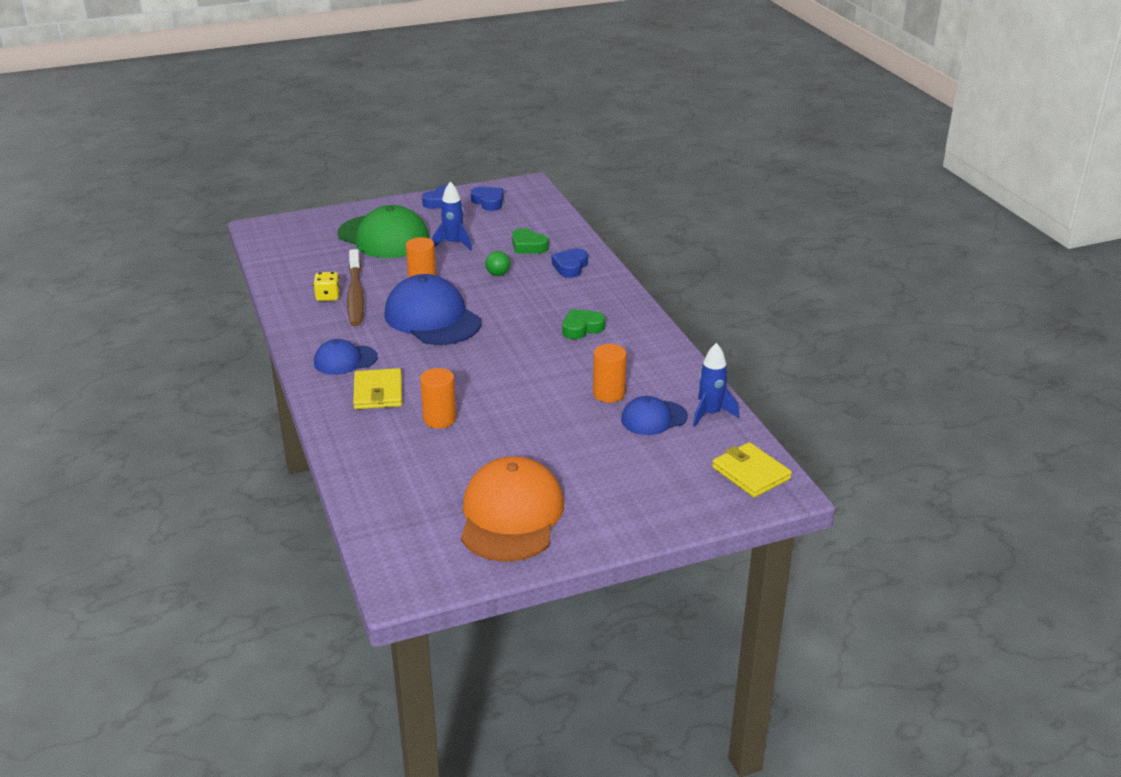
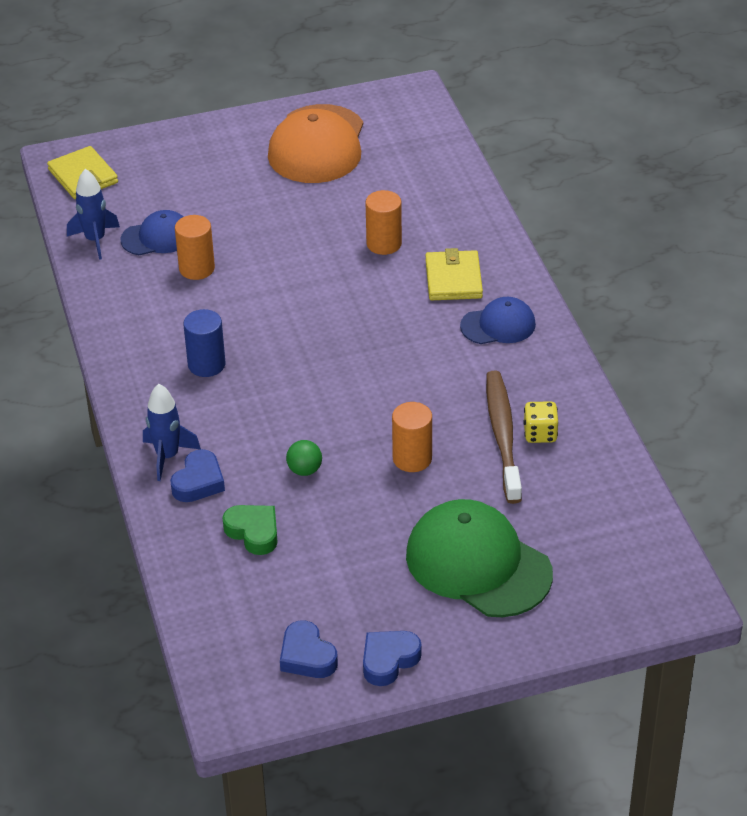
camera: 175 degrees left, 10 degrees up
blue cap [384,274,481,345] -> none
blue rocket [432,182,472,251] -> blue rocket moved to [143,384,201,481]
green heart [562,309,605,339] -> blue cylinder [183,309,225,377]

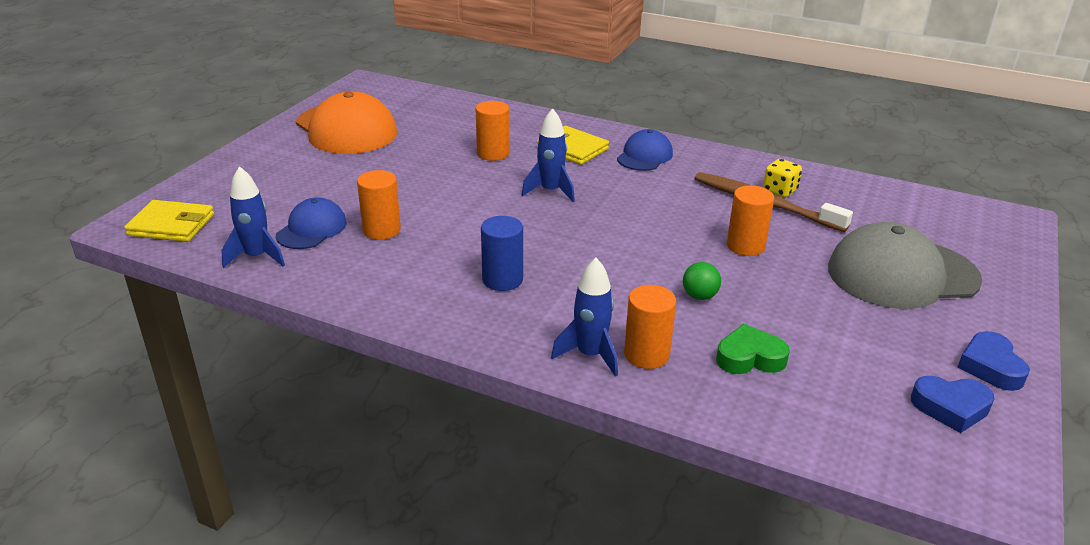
camera: 50 degrees left, 10 degrees down
blue heart [170,449,225,502] -> orange cylinder [624,285,676,369]
green cap [406,499,553,617] -> grey cap [828,222,982,309]
none -> blue rocket [522,108,575,202]

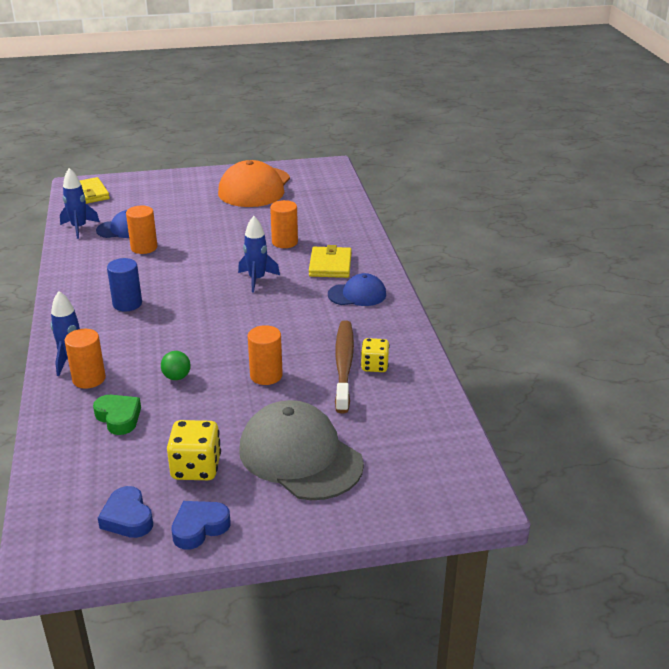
camera: 55 degrees right, 0 degrees up
none -> yellow dice [167,420,221,480]

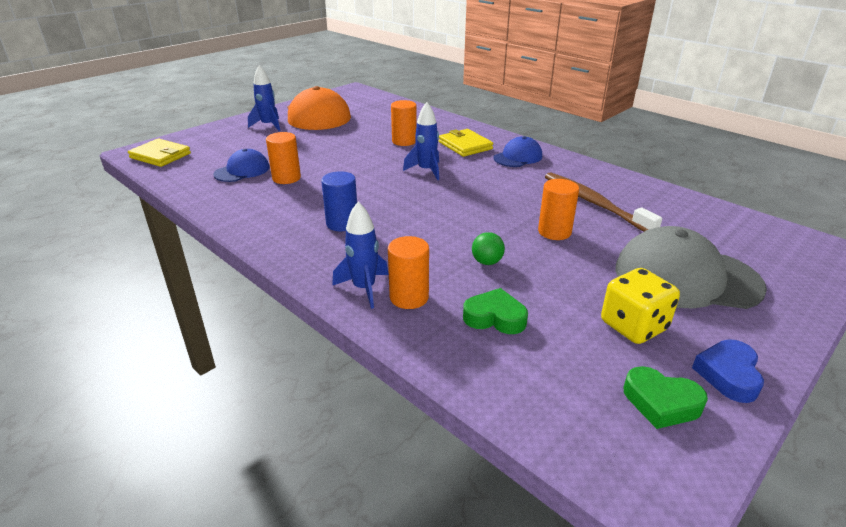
camera: 35 degrees left, 0 degrees up
blue rocket [60,168,100,239] -> blue rocket moved to [248,65,280,131]
blue heart [98,486,153,538] -> green heart [624,366,708,429]
yellow dice [361,338,390,372] -> none

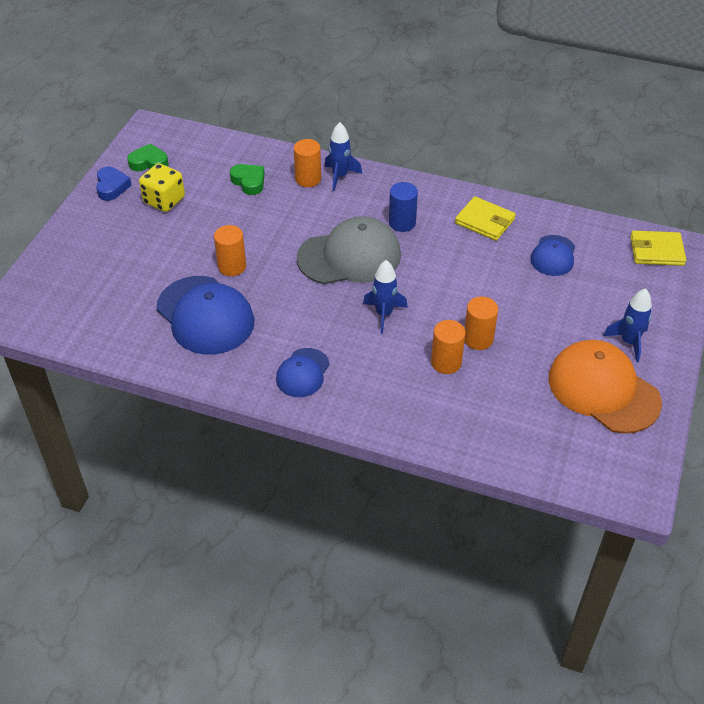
camera: 155 degrees right, 15 degrees up
orange cylinder [266,132,301,184] -> orange cylinder moved to [464,297,498,350]
yellow wallet [439,129,493,157] -> yellow wallet moved to [455,196,516,241]
green heart [463,288,528,334] -> green heart turned 120 degrees counterclockwise [230,164,265,195]
green ball [472,232,505,265] -> none
brown toothbrush [545,172,662,231] -> blue cap [156,276,255,355]
grey cap [615,226,767,309] -> grey cap moved to [297,216,401,284]

